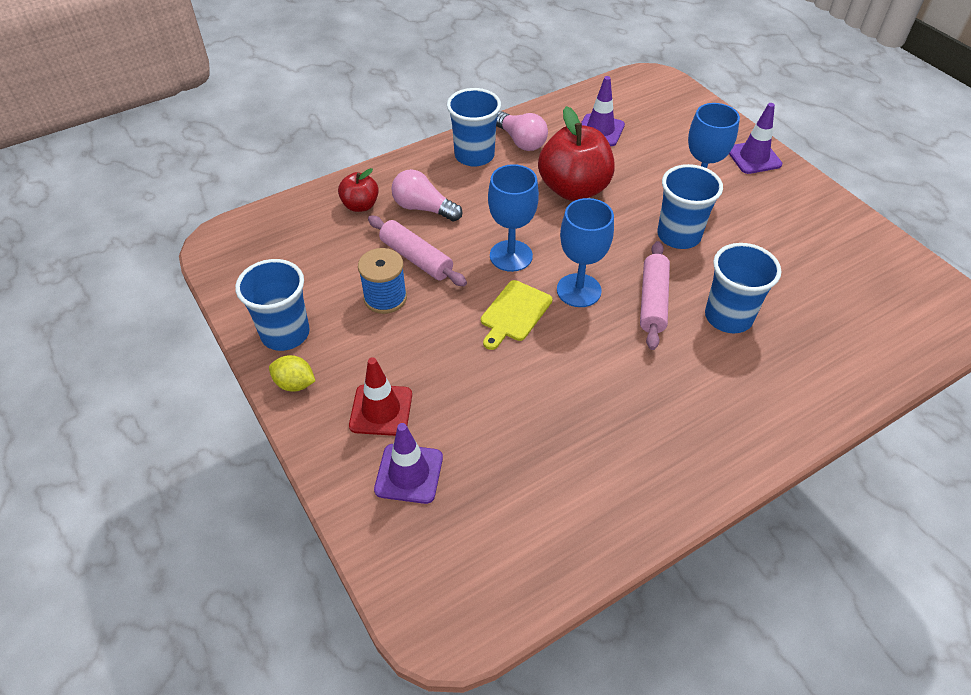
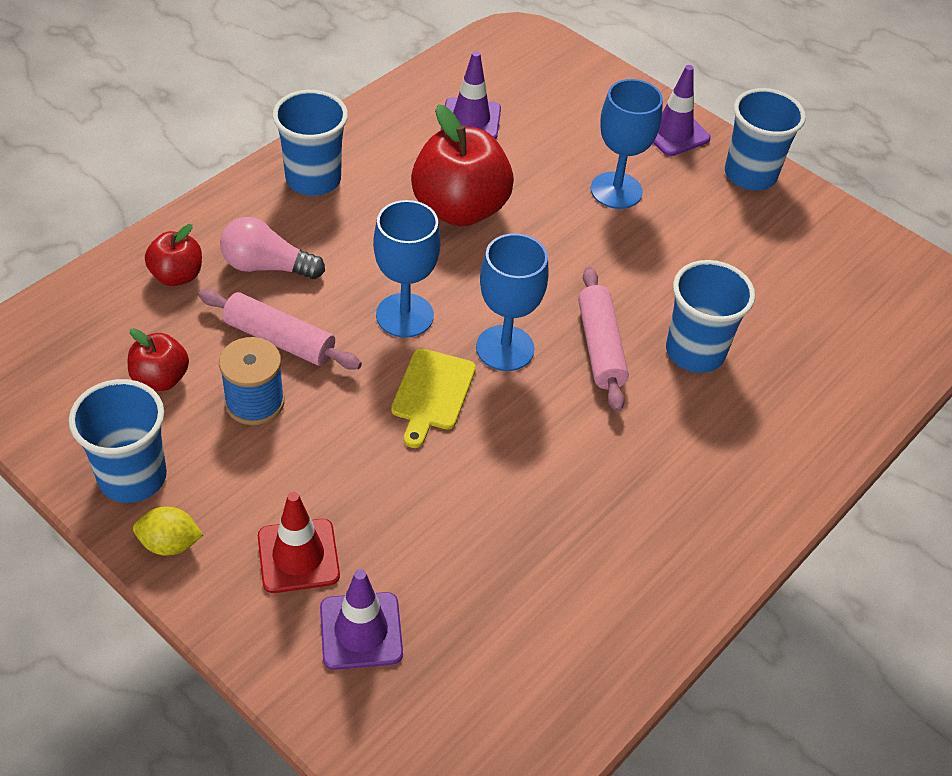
camera: 20 degrees left, 0 degrees up
pink light bulb [496,111,548,151] -> none
blue cup [657,164,723,249] -> blue cup moved to [725,88,806,191]
none -> red apple [128,328,189,391]

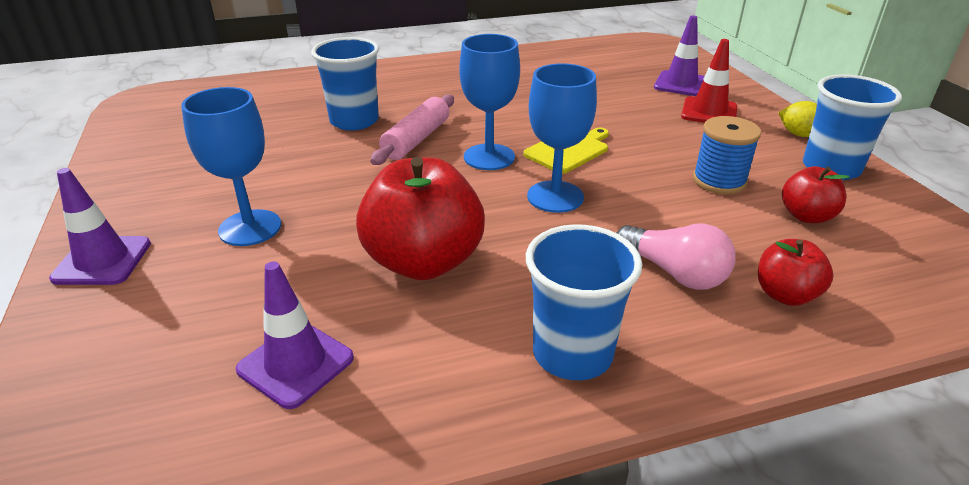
camera: 145 degrees left, 15 degrees down
pink rolling pin [198,289,362,370] -> none
blue cup [725,88,806,191] -> none

